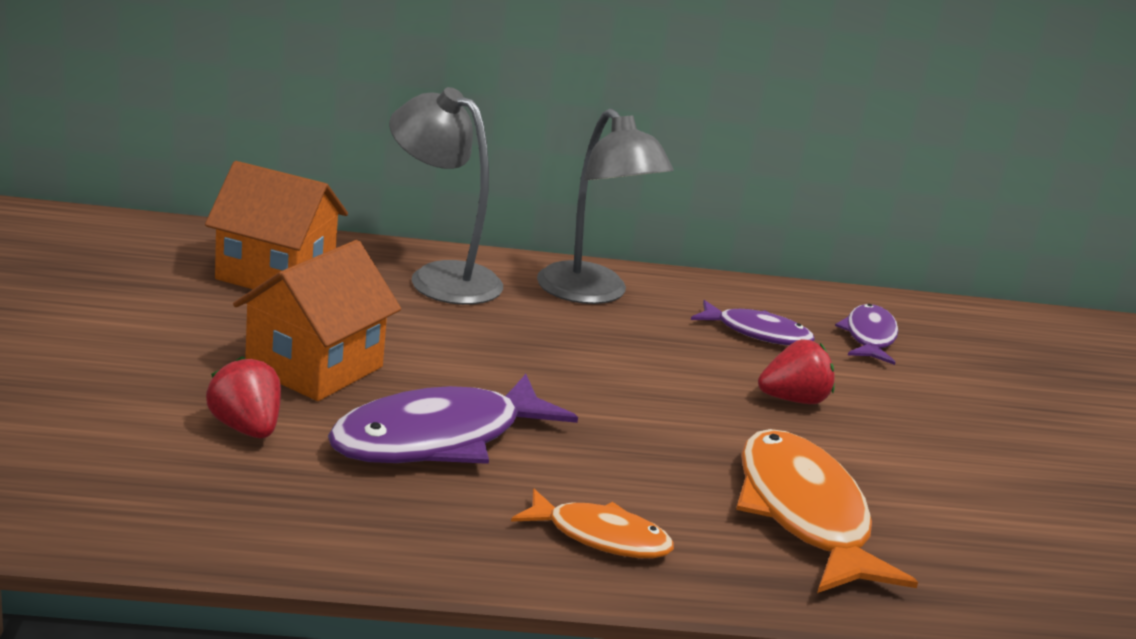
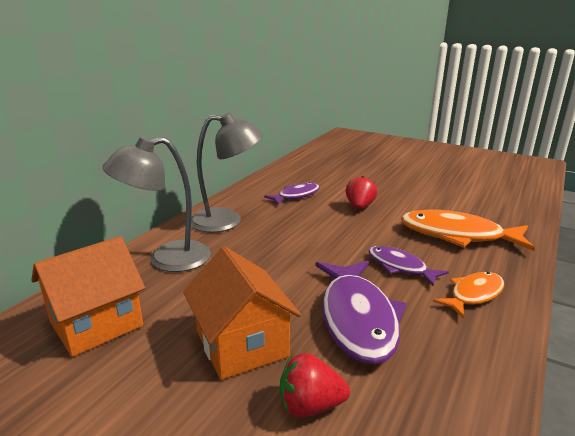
camera: 55 degrees left, 0 degrees up
purple fish [835,304,898,365] -> purple fish moved to [369,246,449,286]

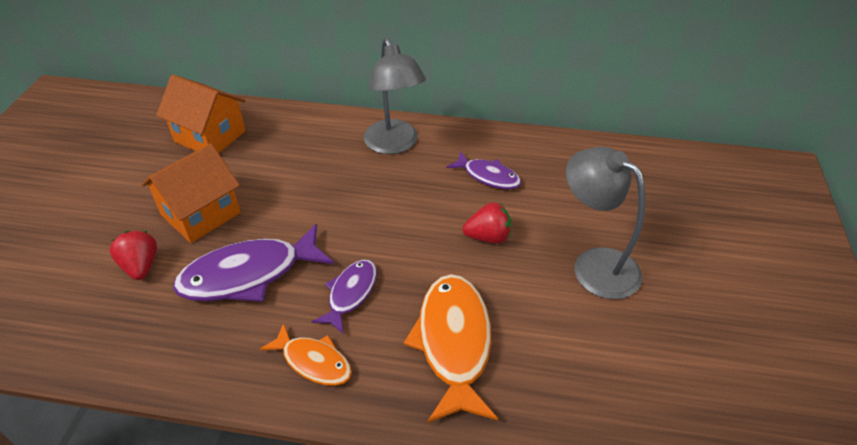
camera: 70 degrees right, 20 degrees up
grey lamp [102,136,211,272] -> grey lamp moved to [566,147,646,299]

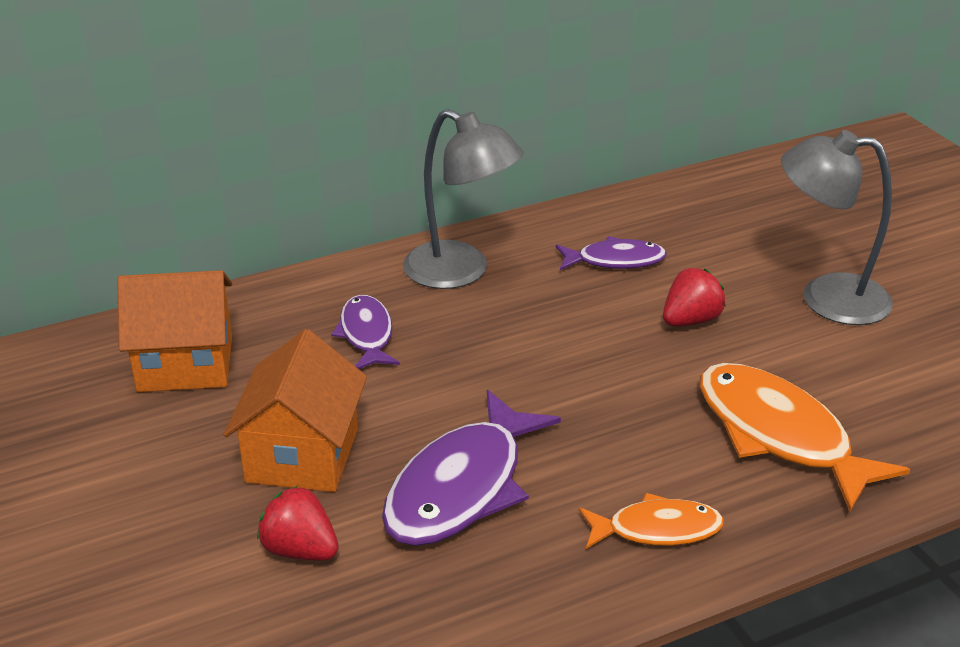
camera: 35 degrees left, 10 degrees down
purple fish [312,260,377,334] -> purple fish moved to [331,295,400,369]

